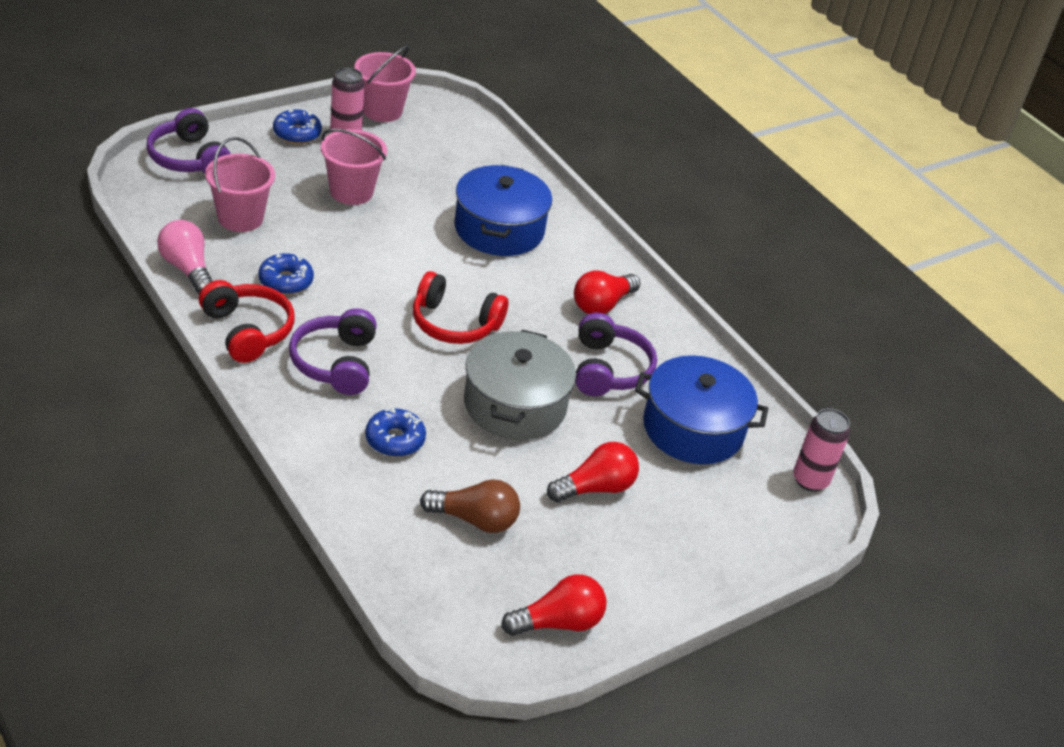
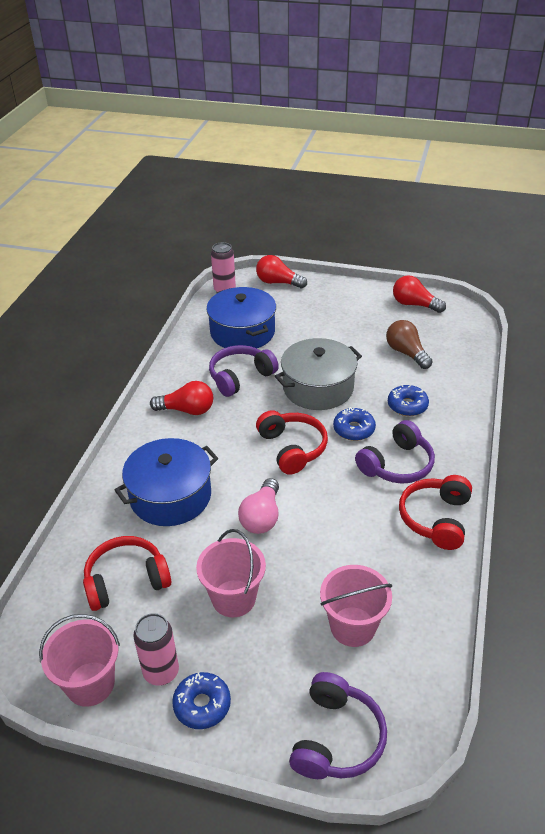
camera: 125 degrees left, 0 degrees up
pink light bulb [157,220,213,294] -> pink light bulb moved to [238,478,279,534]
blue donut [259,253,314,295] -> blue donut moved to [333,407,376,441]
red light bulb [547,442,639,502] -> red light bulb moved to [256,255,307,288]
none -> red headphones [83,536,171,611]

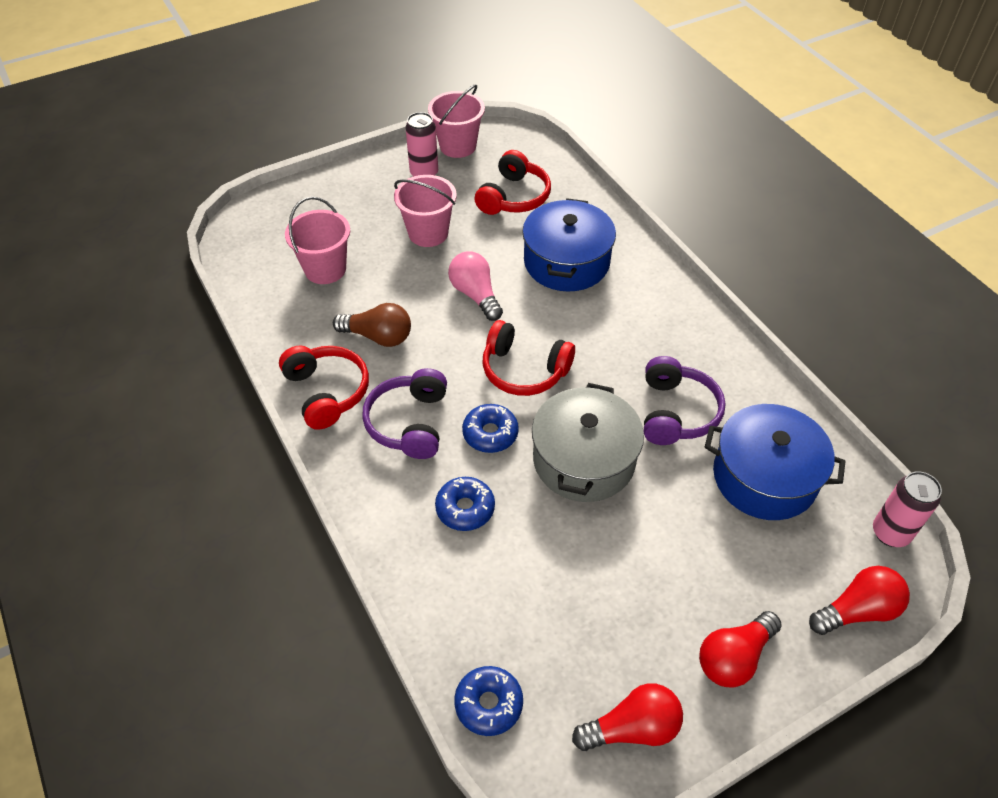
camera: 135 degrees right, 10 degrees up
red light bulb [150,381,213,415] -> red light bulb moved to [699,611,782,688]
blue donut [172,672,231,729] -> blue donut moved to [454,666,523,736]
purple headphones [289,672,387,779] -> none
brown light bulb [386,320,433,369] -> brown light bulb moved to [333,303,411,347]

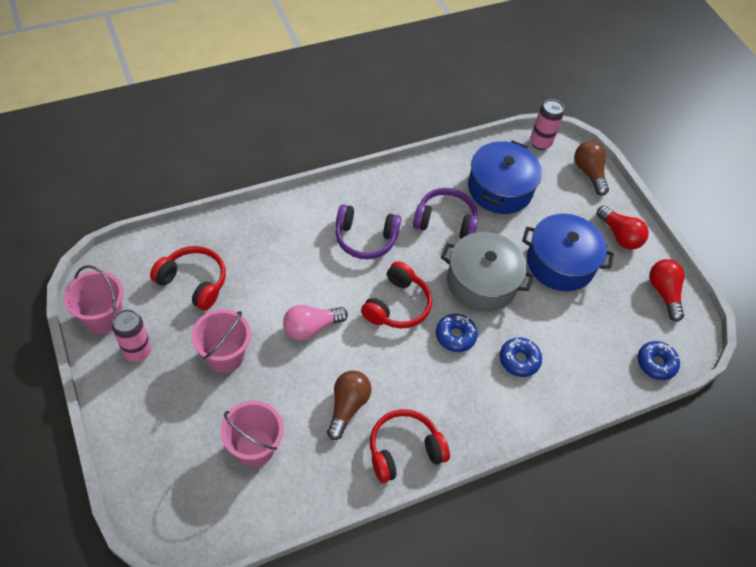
camera: 90 degrees left, 5 degrees up
purple headphones [362,368,447,459] -> purple headphones moved to [336,204,401,259]
blue pot [522,198,616,292] -> blue pot moved to [522,214,614,291]
red light bulb [809,566,910,635] -> brown light bulb [574,141,609,196]

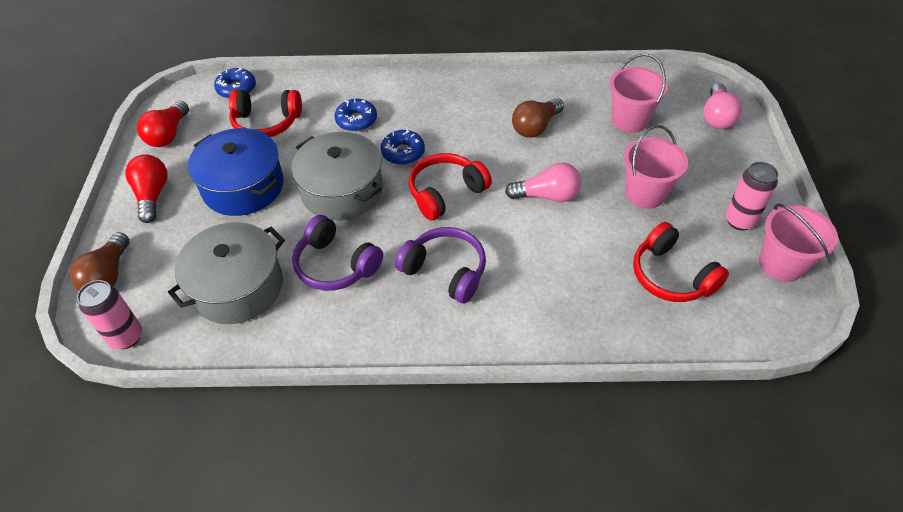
camera: 150 degrees left, 5 degrees down
red headphones [370,409,450,483] -> red headphones moved to [229,89,302,137]
blue pot [468,140,542,214] -> grey pot [168,222,285,324]
none -> pink light bulb [703,83,742,129]

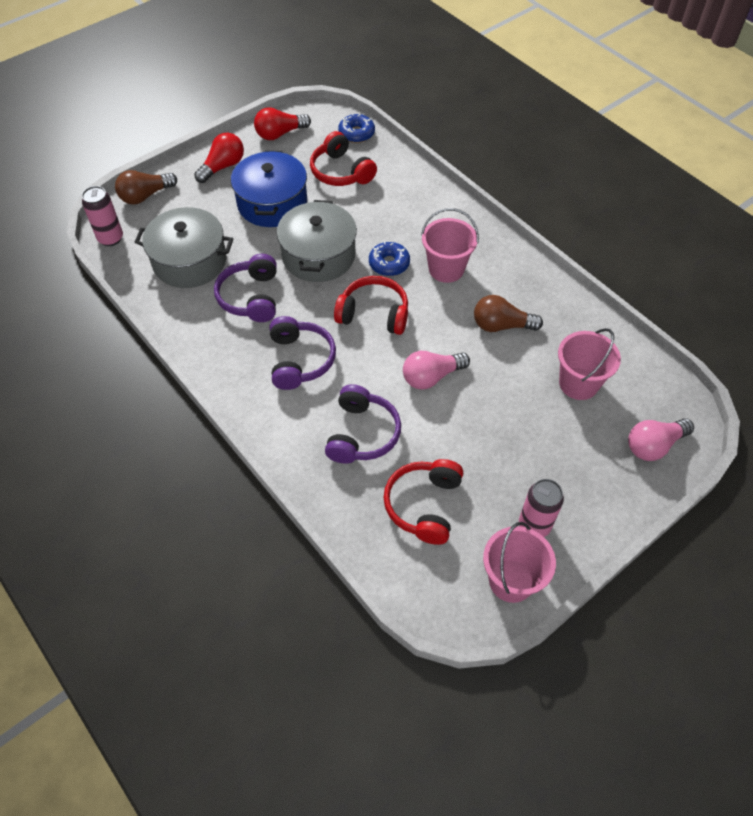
camera: 50 degrees right, 5 degrees up
blue donut [335,99,377,132] -> none
pink light bulb [505,162,581,202] -> pink light bulb turned 105 degrees clockwise [403,351,470,390]
pink bucket [624,125,688,209] -> pink bucket moved to [421,208,479,283]
none -> purple headphones [325,384,401,464]

